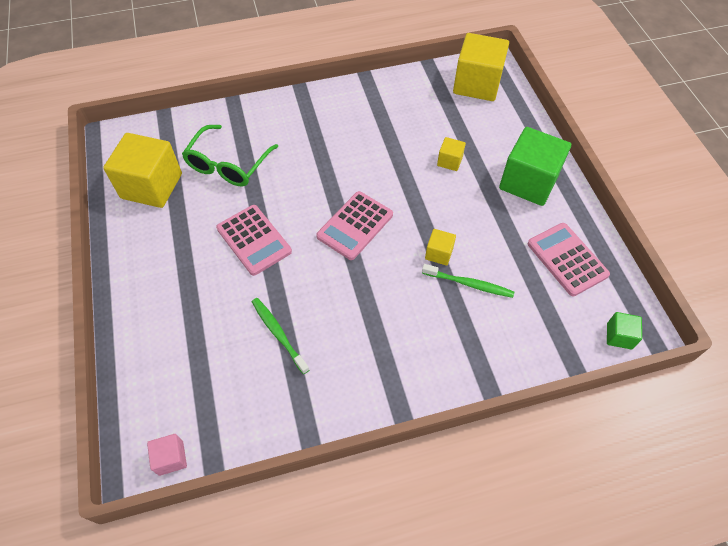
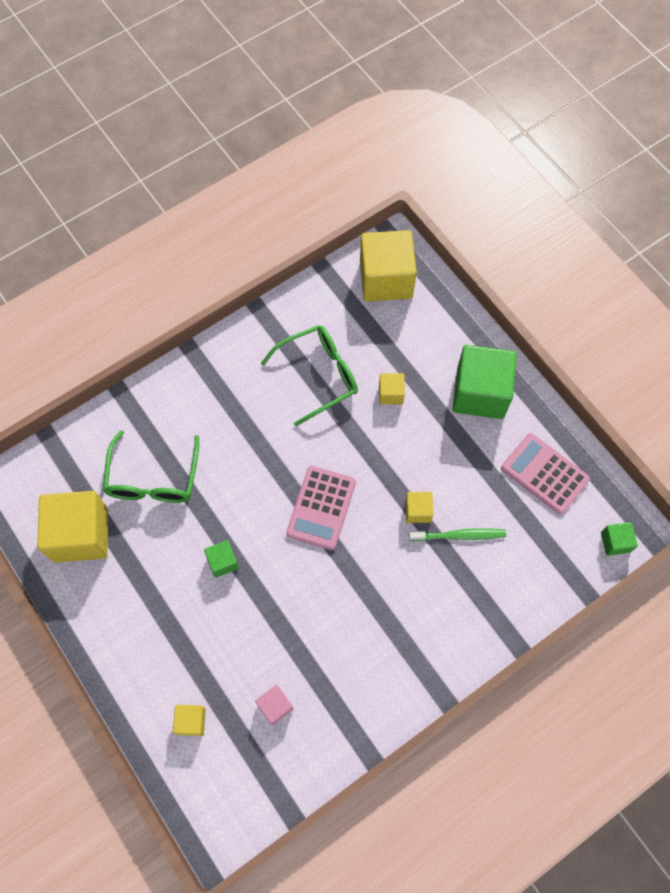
camera: 20 degrees left, 10 degrees up
pink cube [147,434,187,476] -> pink cube moved to [255,685,293,725]
pink calculator [216,205,292,276] -> green cube [204,540,239,578]
green toothbrush [252,298,309,374] -> none
none -> yellow cube [173,705,206,736]
none -> green glasses [261,325,358,426]

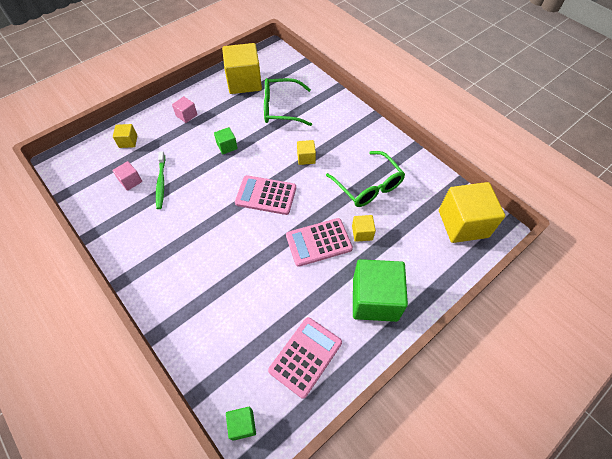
camera: 85 degrees right, 10 degrees down
yellow cube [405,492,434,523] -> yellow cube moved to [297,140,316,165]
green toothbrush [409,528,506,541] -> green toothbrush moved to [156,151,165,209]
none -> pink cube [172,96,197,123]
none -> pink calculator [286,218,353,267]

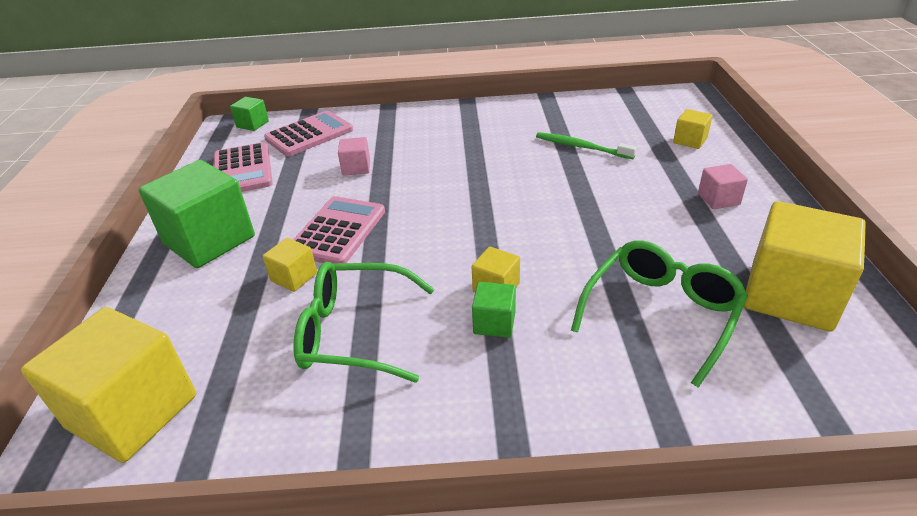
camera: 130 degrees right, 20 degrees down
pink cube [112,161,142,191] -> pink cube moved to [338,137,370,176]
green cube [214,127,238,154] -> green cube moved to [472,282,516,338]
pink calculator [235,175,296,215] -> pink calculator moved to [264,110,353,156]

